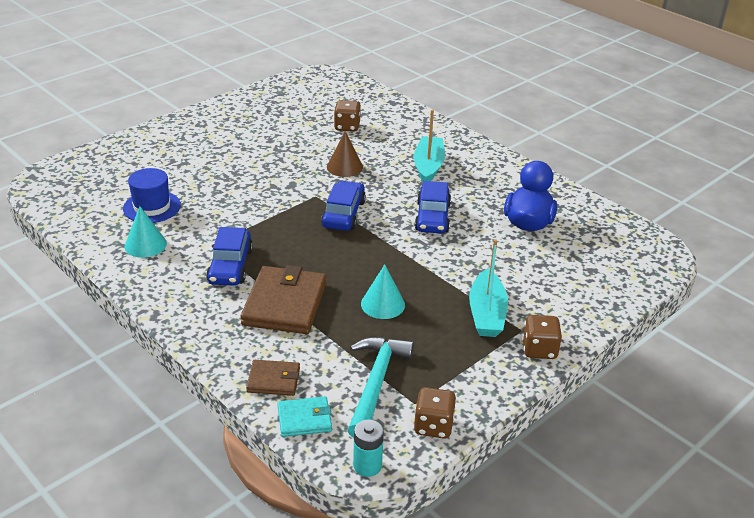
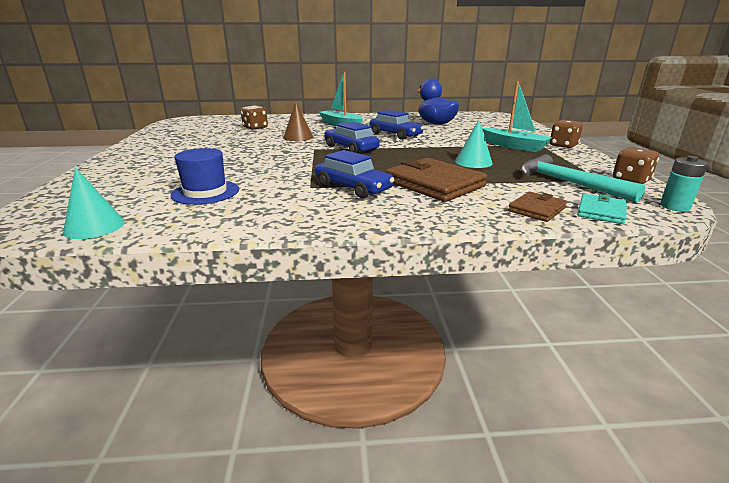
camera: 50 degrees left, 10 degrees down
turquoise cone [124,206,167,258] -> turquoise cone moved to [63,167,125,239]

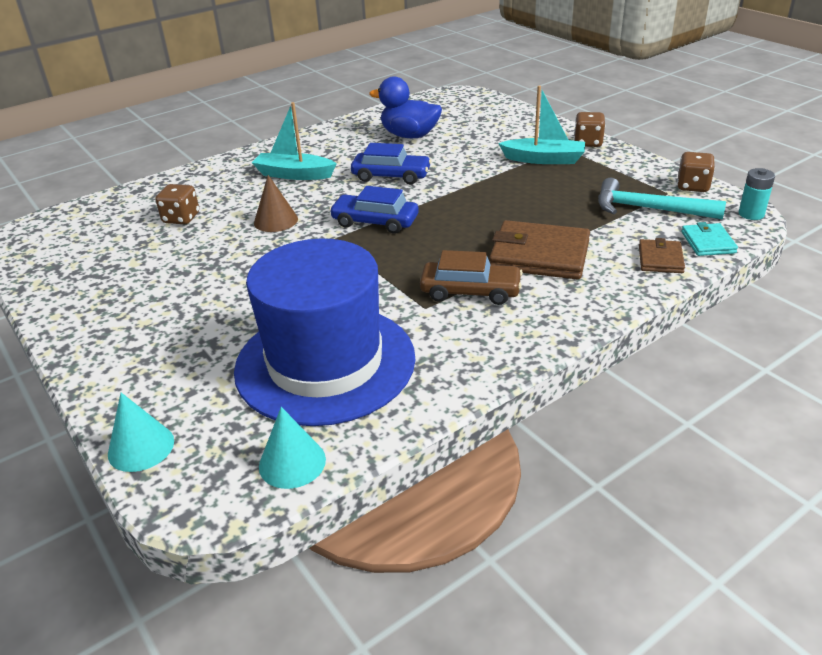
camera: 30 degrees left, 10 degrees up
blue hat [171,148,239,205] -> blue hat [234,239,415,426], size x2.15
blue car [315,150,395,198] -> brown car [420,250,523,305]
turquoise cone [455,120,493,168] -> turquoise cone moved to [108,393,174,472]

